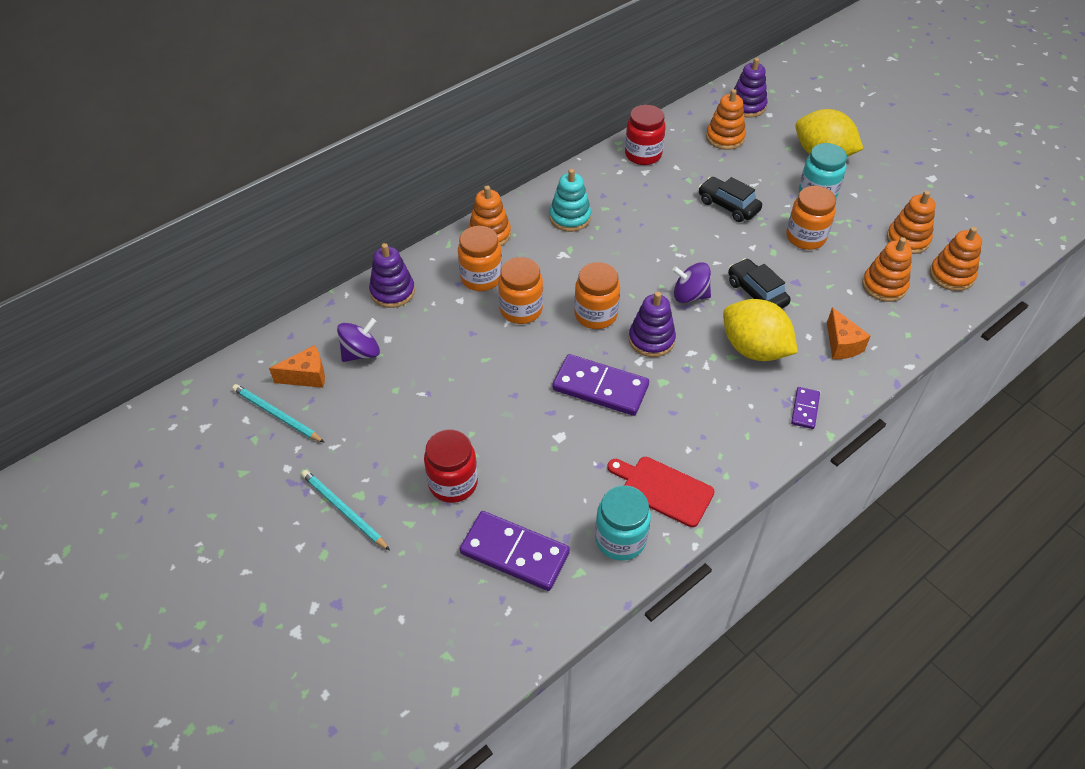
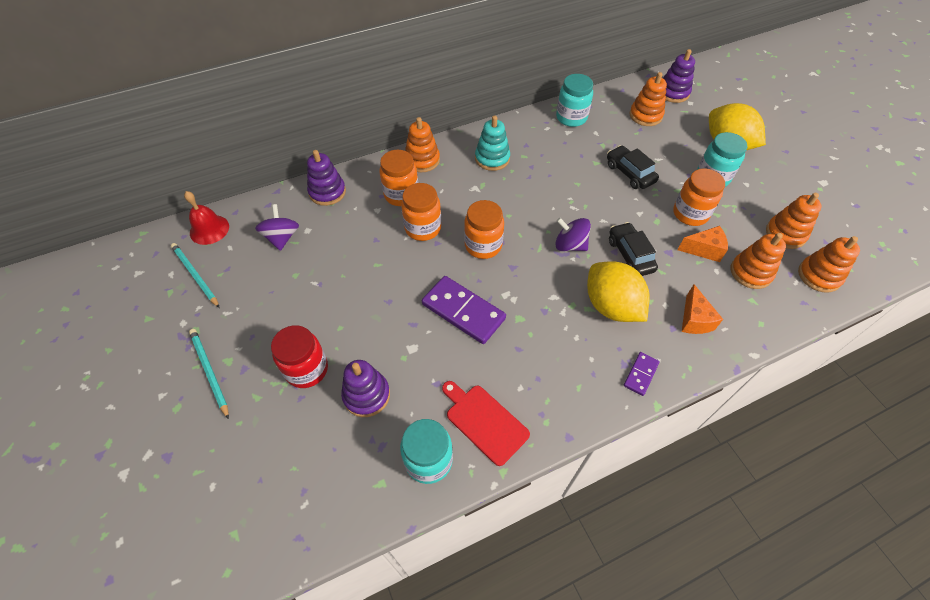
camera: 15 degrees right, 5 degrees up
orange cheese [269,345,325,388] -> orange cheese moved to [678,226,728,262]
purple spinning top [337,318,380,362] -> purple spinning top turned 75 degrees counterclockwise [255,204,299,251]
purple domino [460,511,570,591] -> none
red jar [625,105,666,165] -> turquoise jar [556,74,593,127]
purple stacking toy [629,292,676,357] -> purple stacking toy moved to [341,360,390,417]
none -> red bell [184,191,229,245]

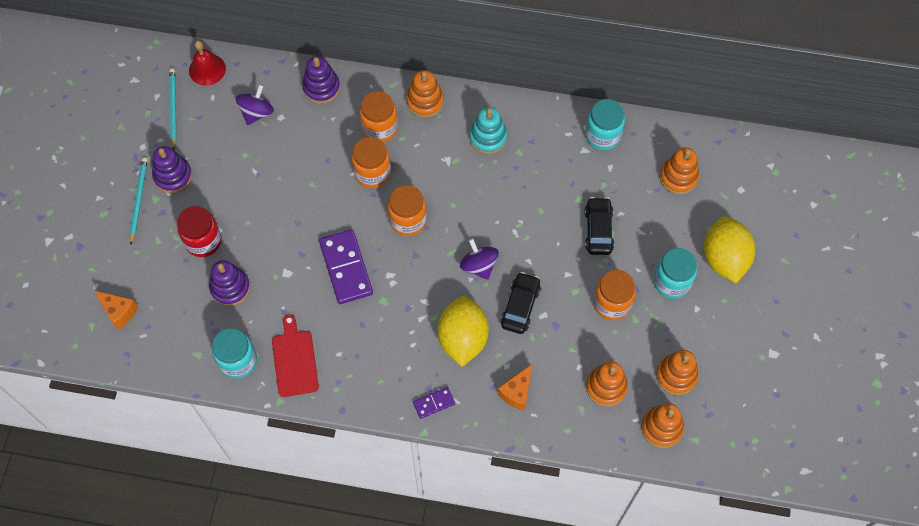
camera: 35 degrees right, 10 degrees up
purple stacking toy [663,49,695,103] -> purple stacking toy moved to [152,146,192,193]
orange cheese [678,226,728,262] -> orange cheese moved to [93,290,138,330]

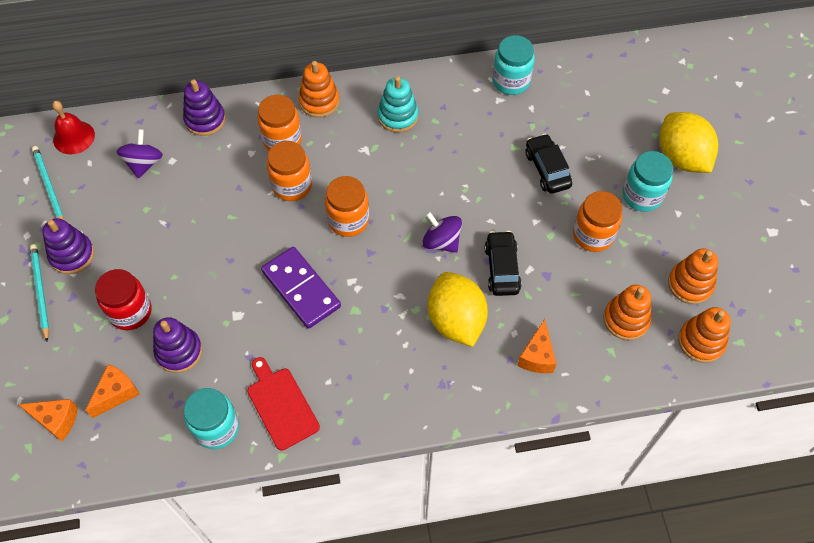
camera: 20 degrees left, 5 degrees down
purple domino [413,387,455,419] -> none
orange stacking toy [660,147,699,194] -> none
none -> orange cheese [86,364,140,418]

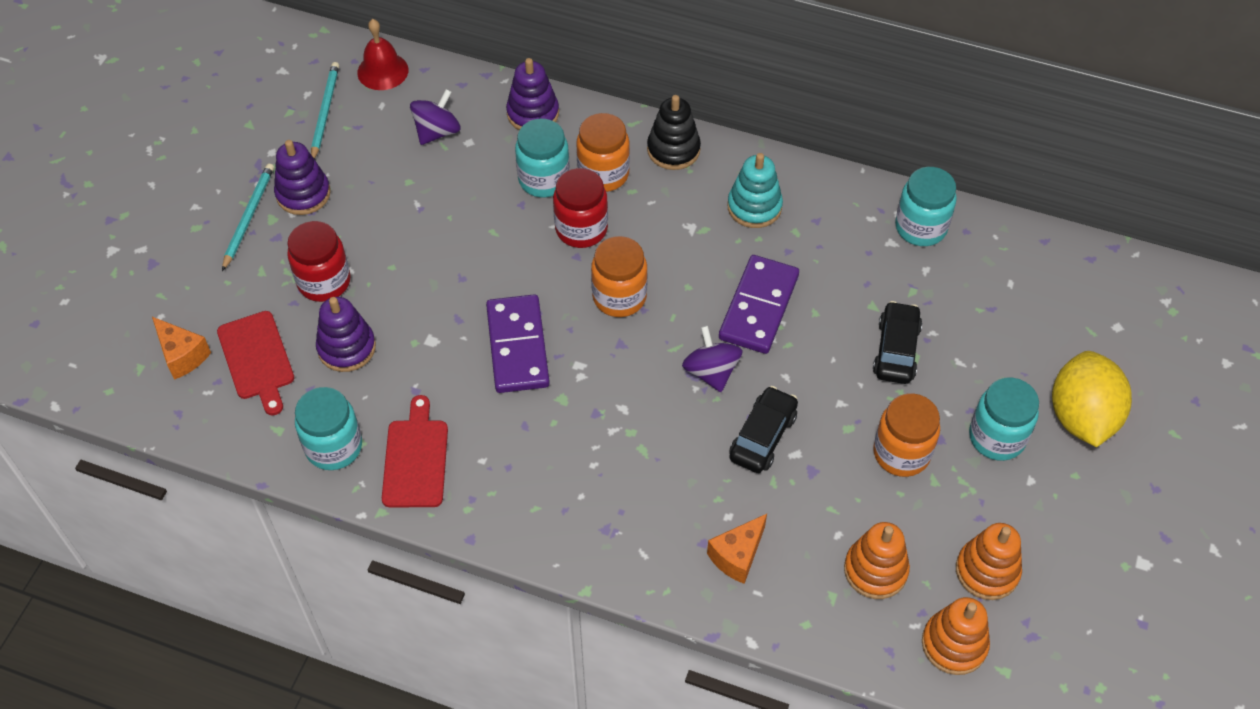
camera: 30 degrees right, 5 degrees down
orange cheese [86,364,140,418] -> red cutting board [217,311,294,415]
orange jar [267,141,312,201] -> red jar [553,168,608,248]
orange stacking toy [298,61,340,118] -> black stacking toy [647,95,701,170]
yellow lemon [428,272,488,347] -> none
none -> turquoise jar [515,119,570,197]
none -> purple domino [719,255,799,354]

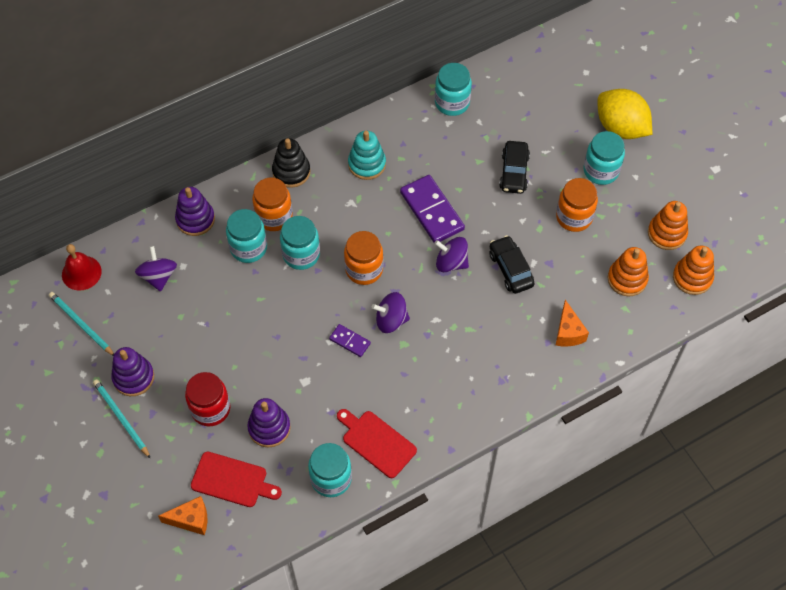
camera: 50 degrees left, 5 degrees up
purple domino [486,294,550,393] -> purple domino [329,324,371,357], size x0.51
red jar [553,168,608,248] -> turquoise jar [280,216,320,270]
black car [873,301,922,384] -> black car turned 135 degrees counterclockwise [499,141,530,194]
none -> purple spinning top [372,292,410,333]

